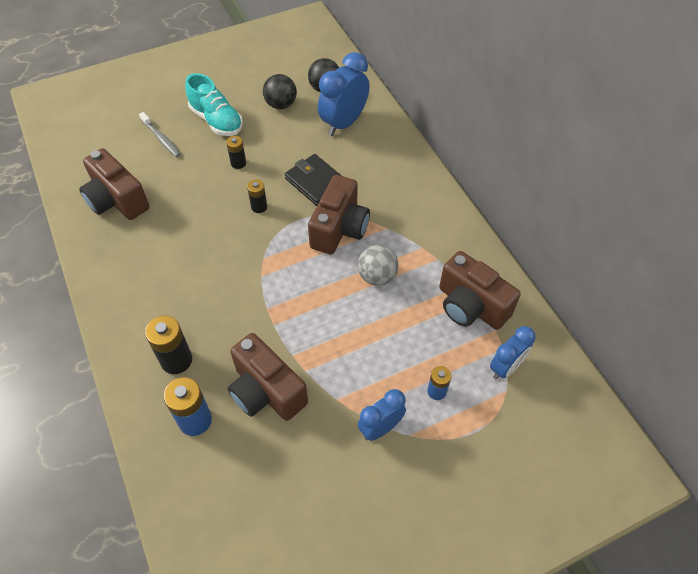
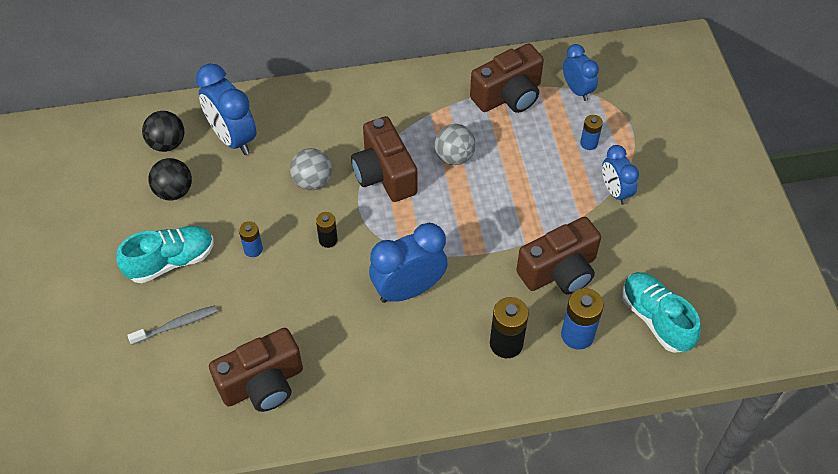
camera: 75 degrees left, 0 degrees up
black battery [226,136,246,169] -> blue battery [239,221,263,257]
black wallet [285,154,342,206] -> grey ball [290,148,332,190]
brown camera [308,175,370,254] -> brown camera turned 150 degrees counterclockwise [351,116,417,202]
none -> blue clock [369,223,448,303]
none -> turquoise shoe [622,272,701,353]

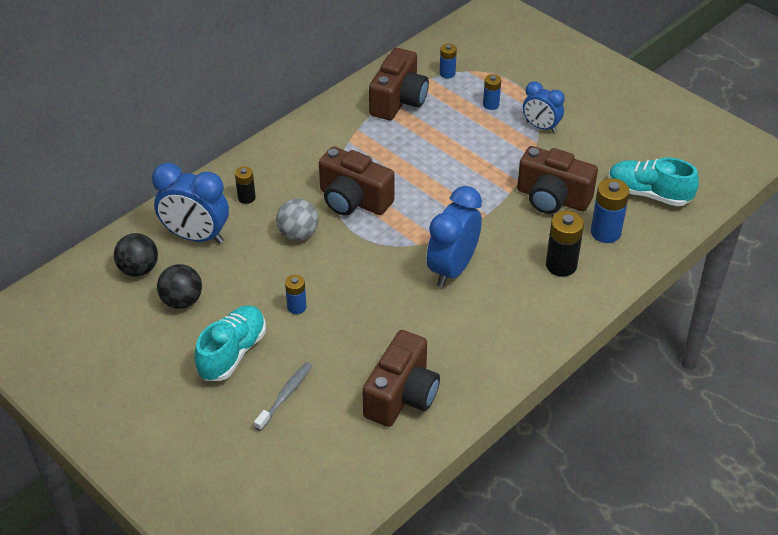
camera: 35 degrees left, 10 degrees down
black battery [316,212,338,248] -> black battery moved to [235,166,256,204]
grey ball [434,124,476,165] -> none
brown camera [516,217,601,294] -> brown camera turned 90 degrees clockwise [517,146,598,214]
blue clock [563,44,599,101] -> blue battery [440,44,457,79]

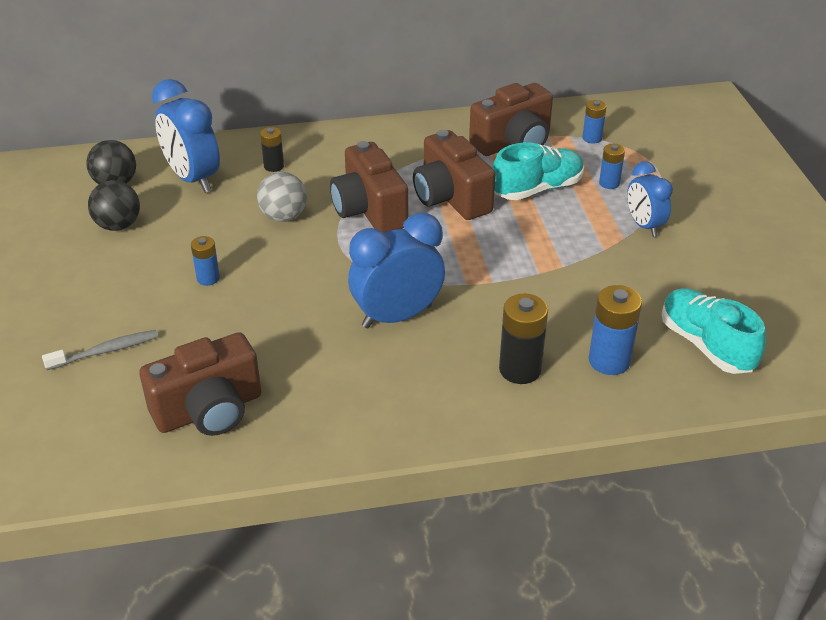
camera: 35 degrees right, 5 degrees down
turquoise shoe [195,305,266,381] -> turquoise shoe moved to [492,142,584,200]
brown camera [517,146,598,214] -> brown camera moved to [413,130,495,220]

